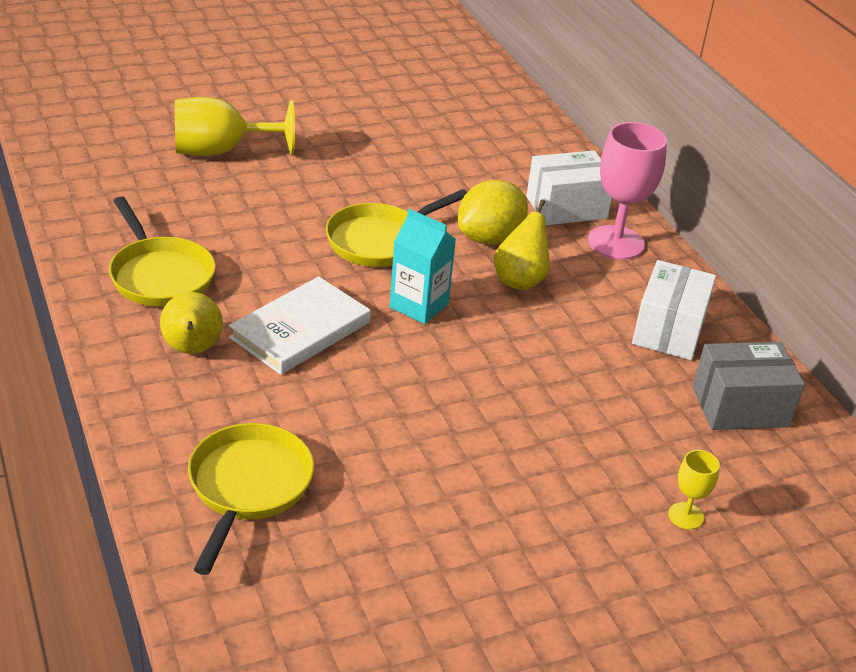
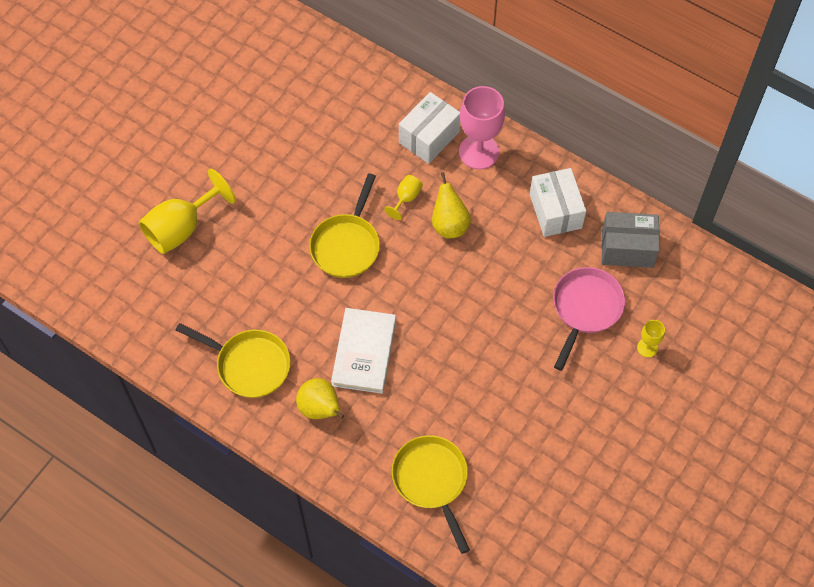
camera: 30 degrees left, 25 degrees up
turquoise carton [389,209,456,324] -> none
yellow lemon [458,180,528,245] -> yellow goblet [384,175,423,220]
grey box [693,342,805,430] -> grey box turned 45 degrees clockwise [602,212,660,268]
none -> pink pan [553,267,625,371]

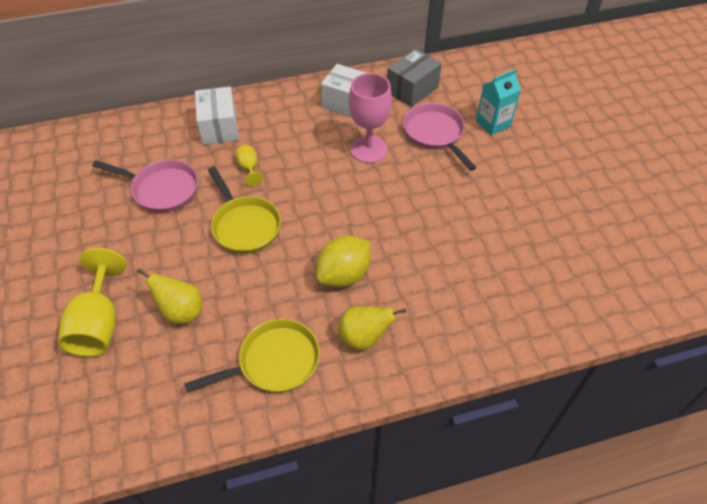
camera: 50 degrees left, 10 degrees down
white book [331,308,396,394] -> yellow lemon [316,236,370,287]
yellow pan [392,435,470,554] -> none
yellow pear [432,172,471,238] -> yellow pear moved to [137,269,202,324]
pink goblet [459,86,505,169] -> pink goblet moved to [349,73,392,163]
yellow goblet [637,320,665,357] -> turquoise carton [476,69,521,136]
none -> pink pan [92,160,198,213]

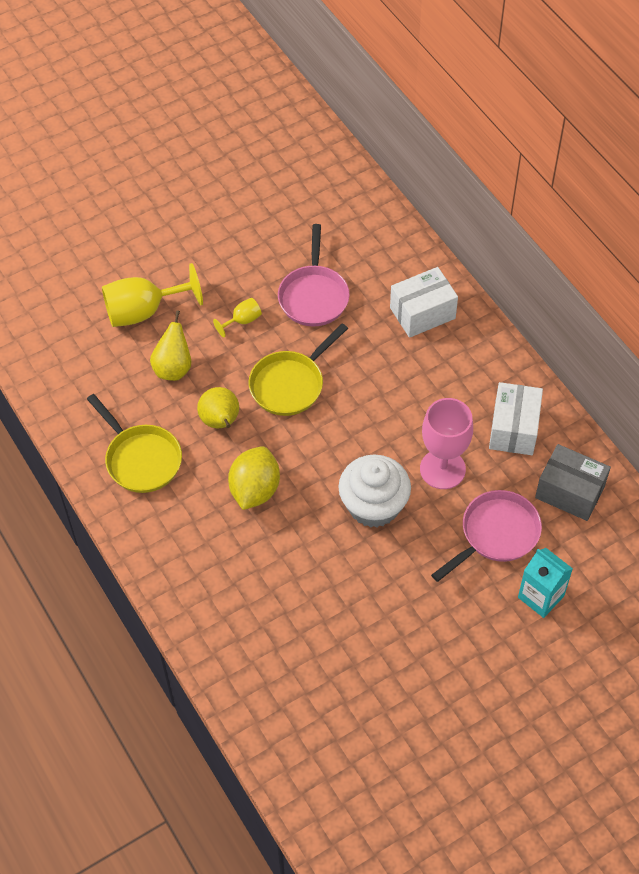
camera: 75 degrees right, 5 degrees up
yellow goblet [236,145,264,186] -> yellow goblet moved to [213,298,262,337]
yellow lemon [316,236,370,287] -> yellow lemon turned 75 degrees clockwise [228,446,280,510]
yellow pear [338,306,406,350] -> yellow pear moved to [197,387,239,428]
none -> white cupcake [338,455,411,528]

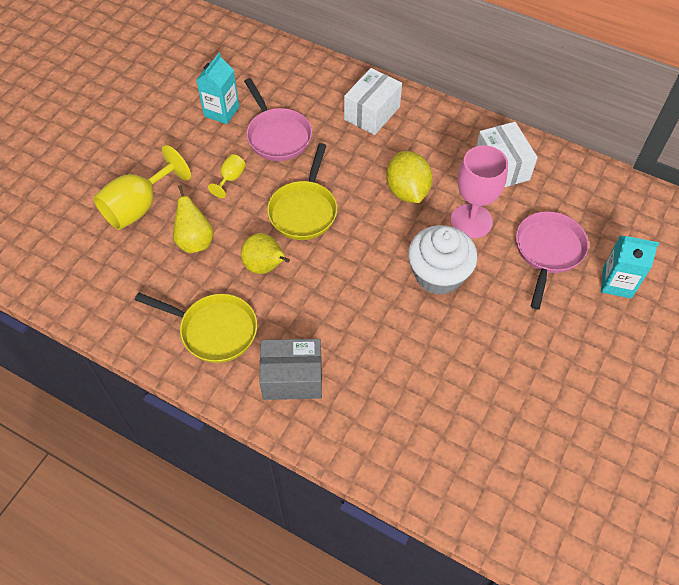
camera: 30 degrees left, 0 degrees up
yellow lemon [228,446,280,510] -> yellow lemon moved to [386,151,433,203]
grey box [535,444,611,521] -> grey box moved to [259,339,322,400]
none -> turquoise carton [196,53,239,124]

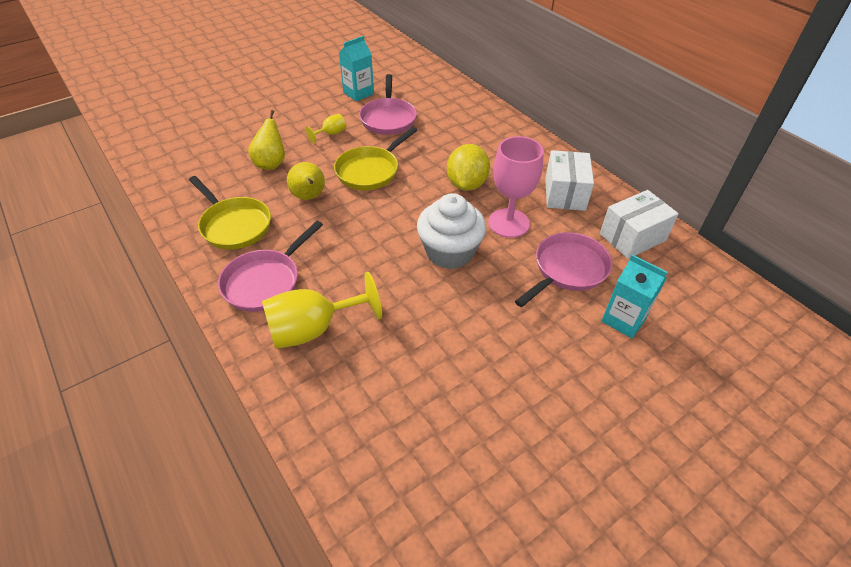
camera: 25 degrees right, 10 degrees down
yellow goblet [93,145,191,230] -> yellow goblet moved to [262,272,382,349]
grey box [259,339,322,400] -> pink pan [218,221,323,312]
white box [344,68,402,135] -> white box moved to [600,190,679,259]

